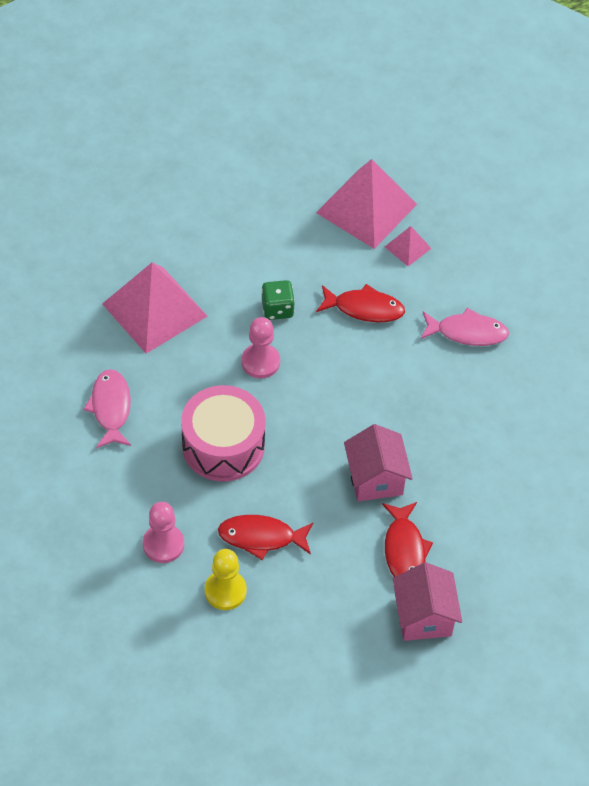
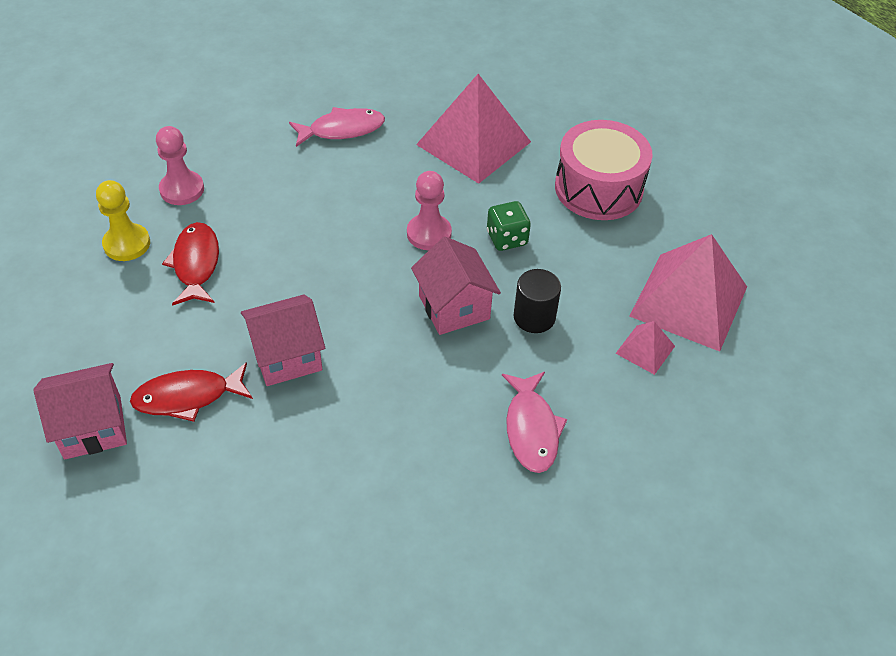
camera: 80 degrees right, 5 degrees down
pink drum [181,385,266,482] -> pink drum moved to [555,120,653,220]
red fish [316,284,405,323] -> black cylinder [514,269,561,333]
none -> pink house [411,237,501,335]

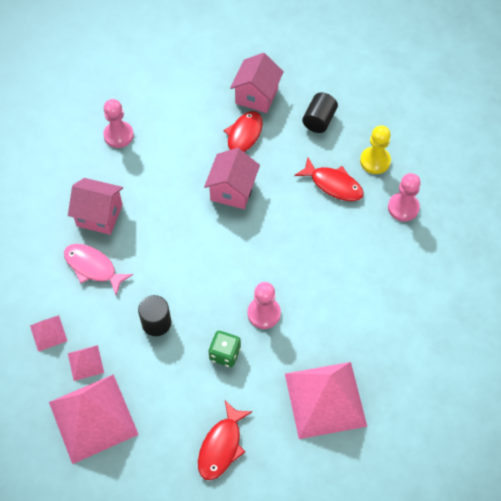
camera: 130 degrees right, 10 degrees up
pink fish [289,107,385,147] -> none
pink house [411,237,501,335] -> pink house moved to [68,178,123,235]
pink drum [555,120,653,220] -> red fish [198,401,253,480]
none -> pink pyramid [30,315,67,352]
none -> pink pawn [103,99,134,148]
none -> black cylinder [302,92,338,133]

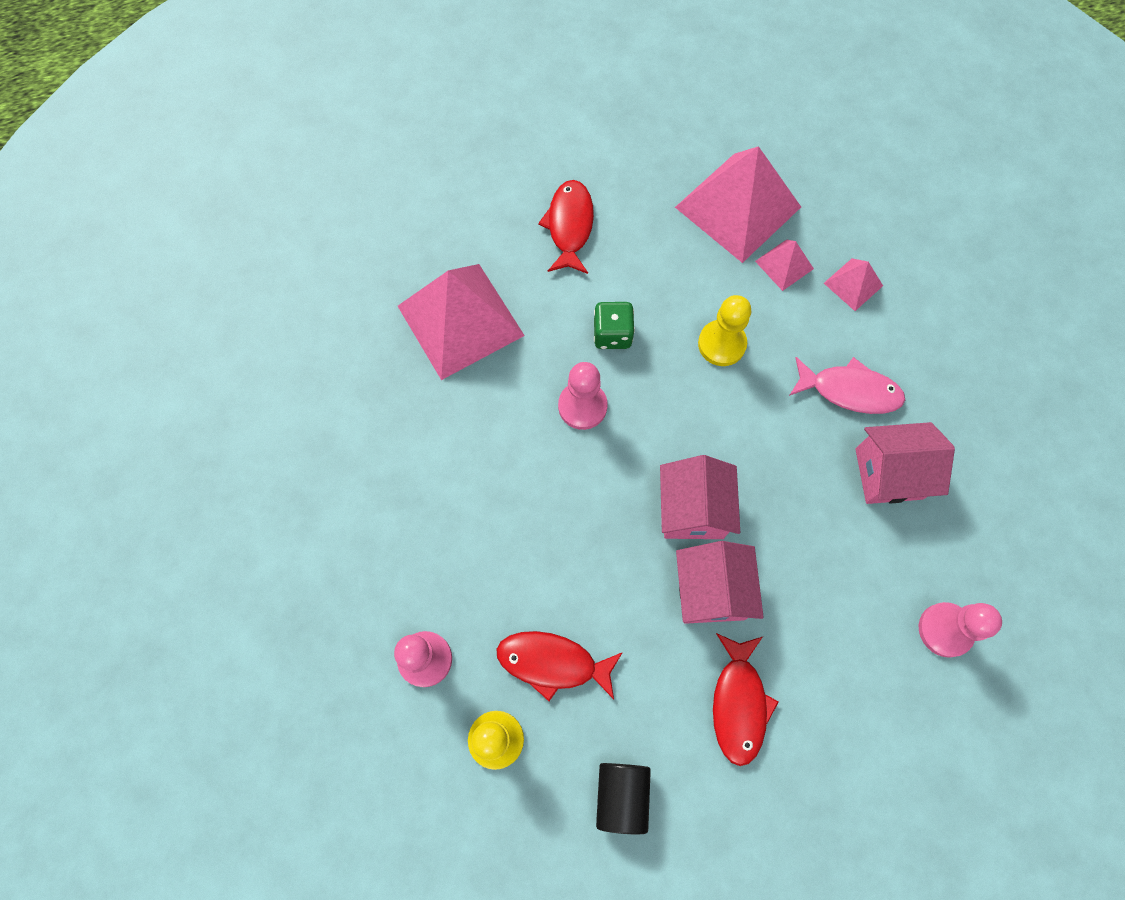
camera: 160 degrees right, 10 degrees up
black cylinder [138,295,171,336] -> yellow pawn [698,295,751,366]
pink house [230,53,284,113] -> pink house moved to [660,455,740,539]

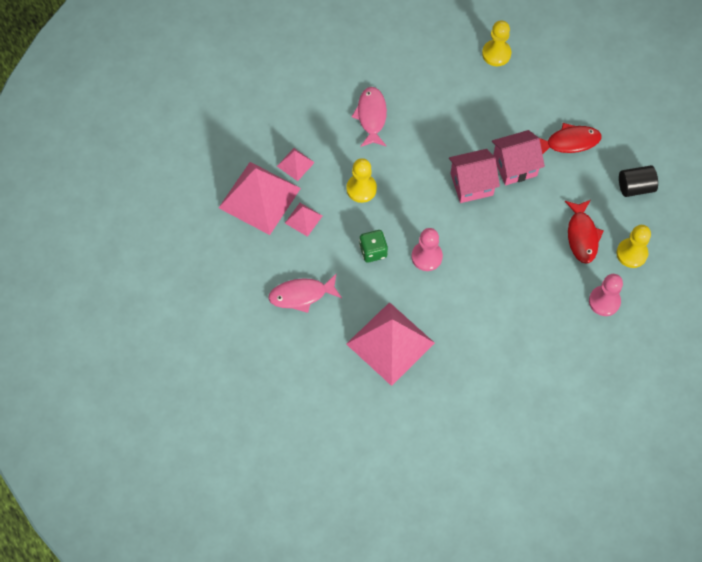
camera: 105 degrees left, 5 degrees down
red fish [538,180,594,274] -> pink fish [268,274,342,313]
pink pyramid [824,258,883,311] -> pink pyramid moved to [285,203,322,237]
pink house [855,422,955,504] -> none
pink pawn [919,602,1002,658] -> yellow pawn [482,20,511,66]

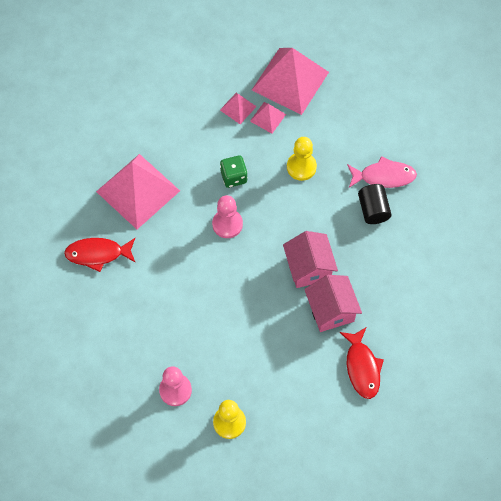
camera: 90 degrees right, 0 degrees up
pink fish [268,274,342,313] -> none
pink pyramid [277,148,315,181] -> pink pyramid moved to [220,93,257,124]
yellow pawn [482,20,511,66] -> none
red fish [565,200,604,264] -> red fish moved to [64,238,136,272]
black cylinder [619,165,658,197] -> black cylinder moved to [358,184,392,224]

